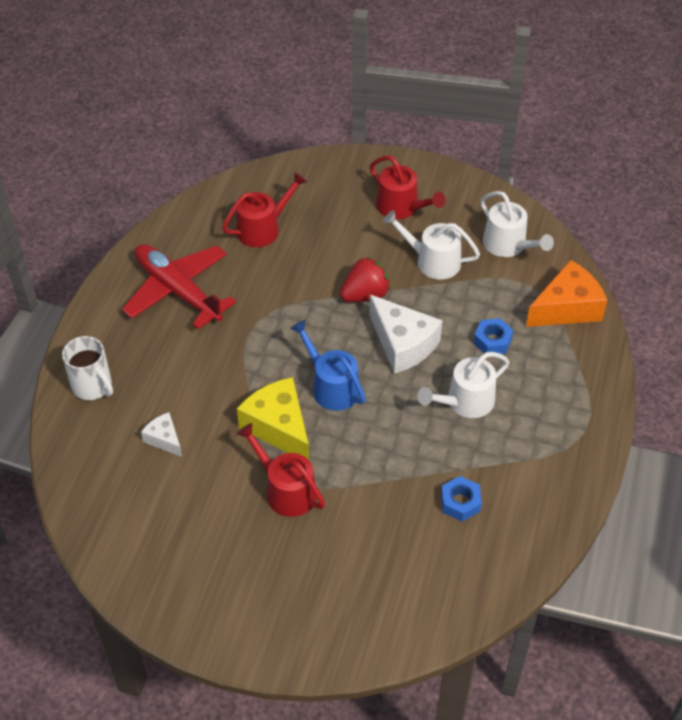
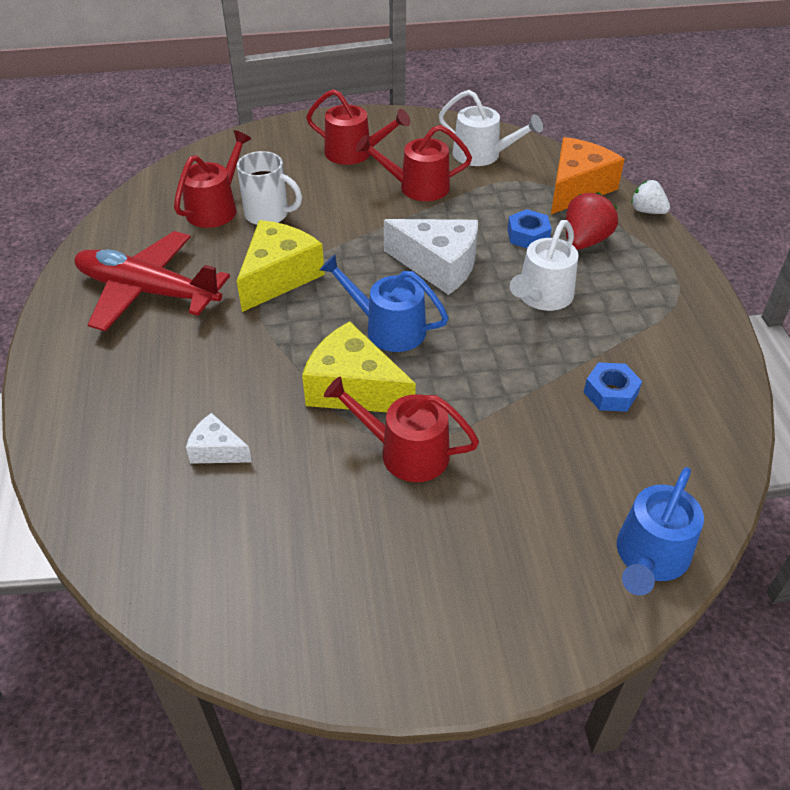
camera: 25 degrees left, 5 degrees down
white mug [62,336,113,400] -> white mug moved to [237,151,302,225]
red strawberry [340,257,390,302] -> red strawberry moved to [566,192,618,250]
white watering can [383,210,480,279] -> red watering can [356,125,472,201]
none -> yellow cheese [237,220,325,312]
none -> blue watering can [617,467,704,596]
none -> white strawberry [631,180,670,214]

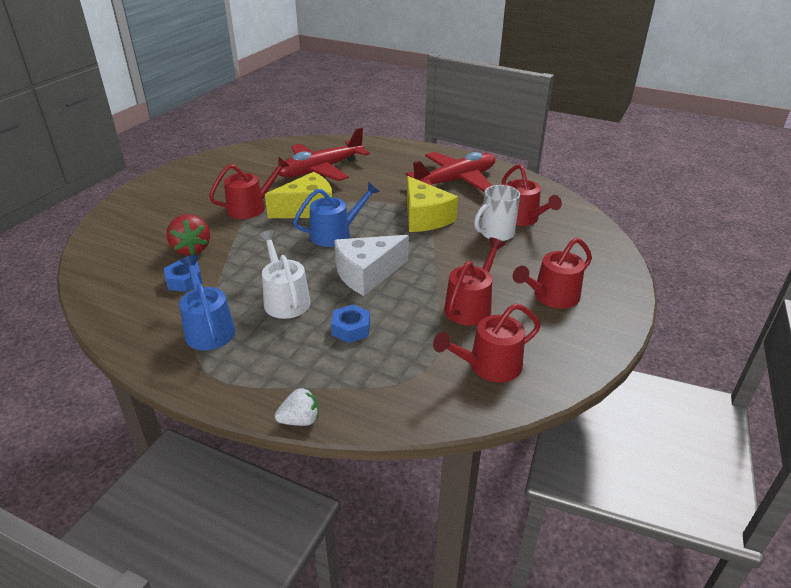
camera: 125 degrees right, 10 degrees down
white cheese [186,413,252,464] -> red plane [279,127,370,181]
white watering can [439,90,543,166] -> red watering can [433,303,541,382]
orange cheese [551,137,625,214] -> none
red strawberry [566,192,618,250] -> red strawberry moved to [167,214,210,255]
blue watering can [617,467,704,596] -> blue watering can moved to [179,255,235,350]

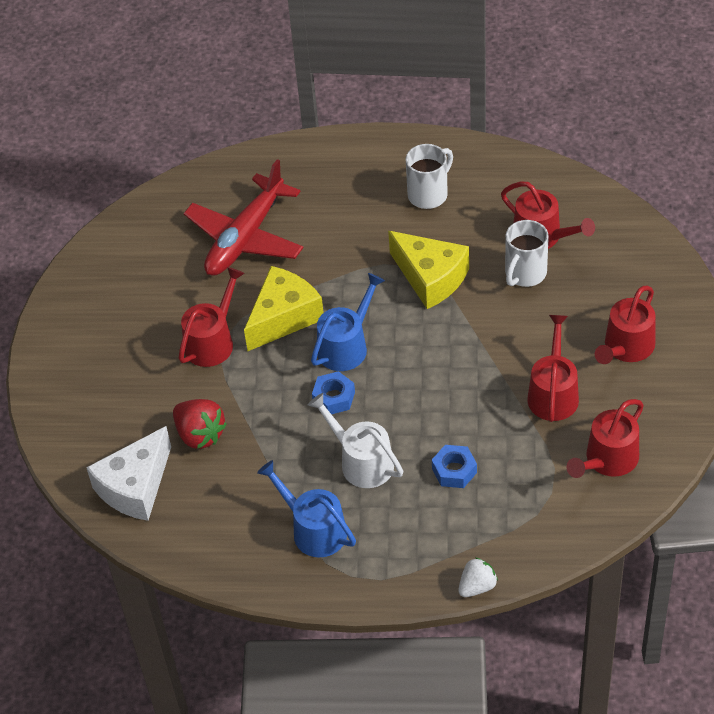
camera: 20 degrees left, 15 degrees up
blue nut [164,260,203,292] -> blue nut moved to [312,371,355,414]
white cheese [334,235,409,296] -> white cheese moved to [86,426,171,521]
red plane [406,152,495,192] -> white mug [406,144,453,209]

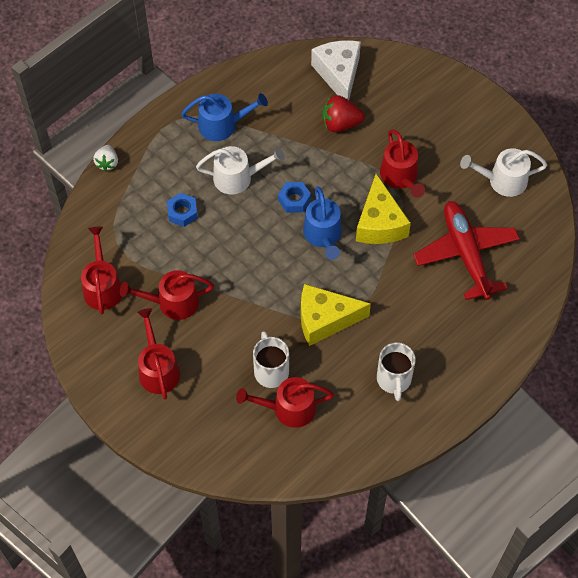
camera: 130 degrees right, 10 degrees up
red watering can [527,315,579,422] -> red watering can turned 120 degrees clockwise [120,270,214,320]
none -> white watering can [460,148,547,197]

